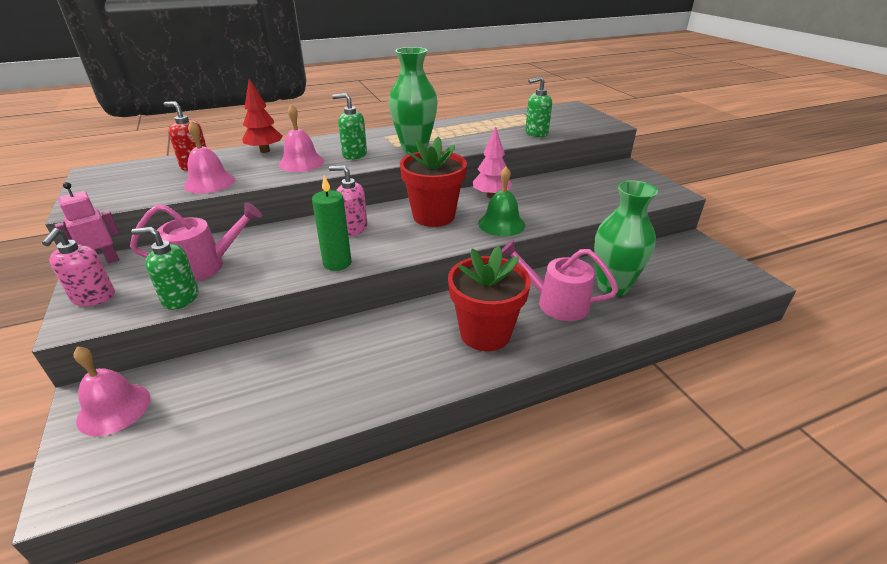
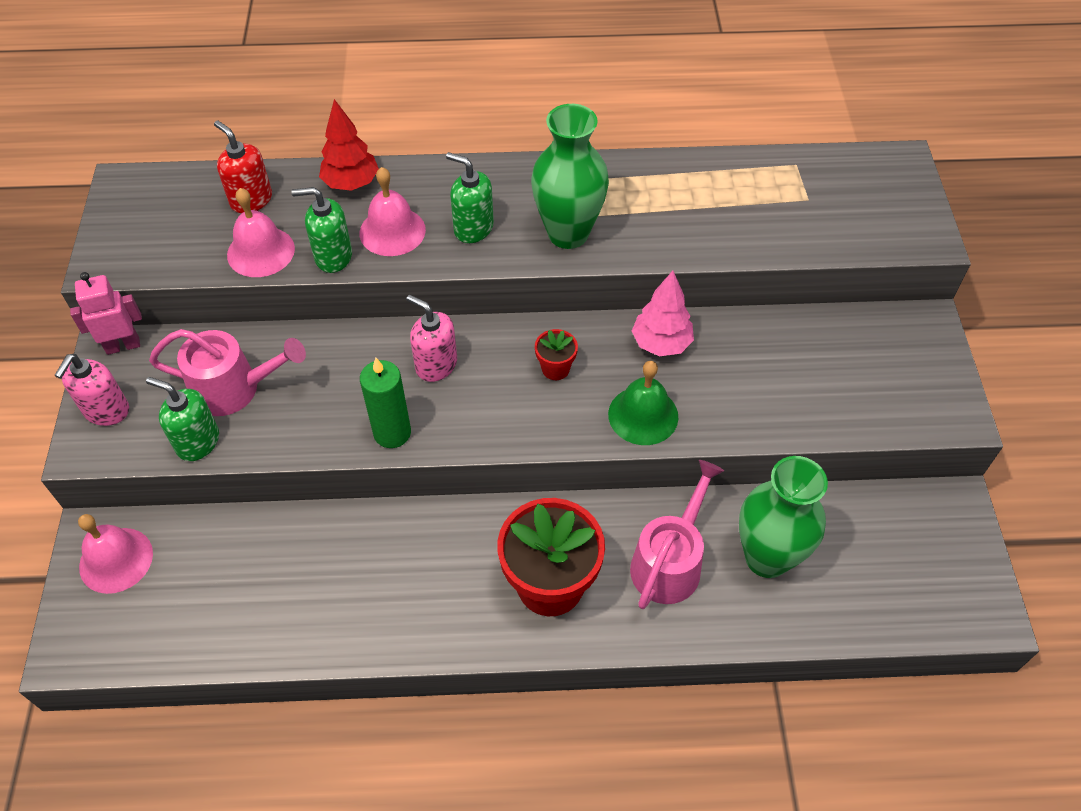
camera: 20 degrees right, 20 degrees up
red flower pot [400,136,467,227] -> red flower pot [535,329,578,380], size x0.45
pink watering can [502,240,618,321] -> pink watering can turned 75 degrees clockwise [630,460,724,609]
green soap dispenser [525,77,552,137] -> green soap dispenser moved to [291,187,352,273]

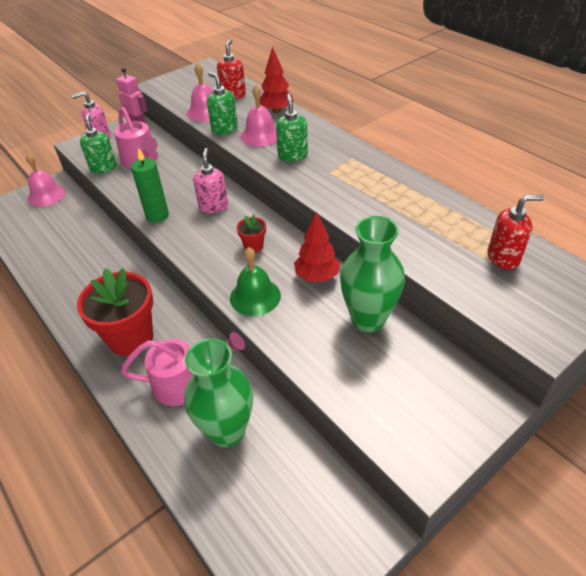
camera: 55 degrees right, 10 degrees down
green vase [531,104,609,249] -> green vase moved to [340,216,405,332]
pink tree [632,271,694,356] -> red tree [294,212,340,282]
none -> red soap dispenser [487,195,544,269]

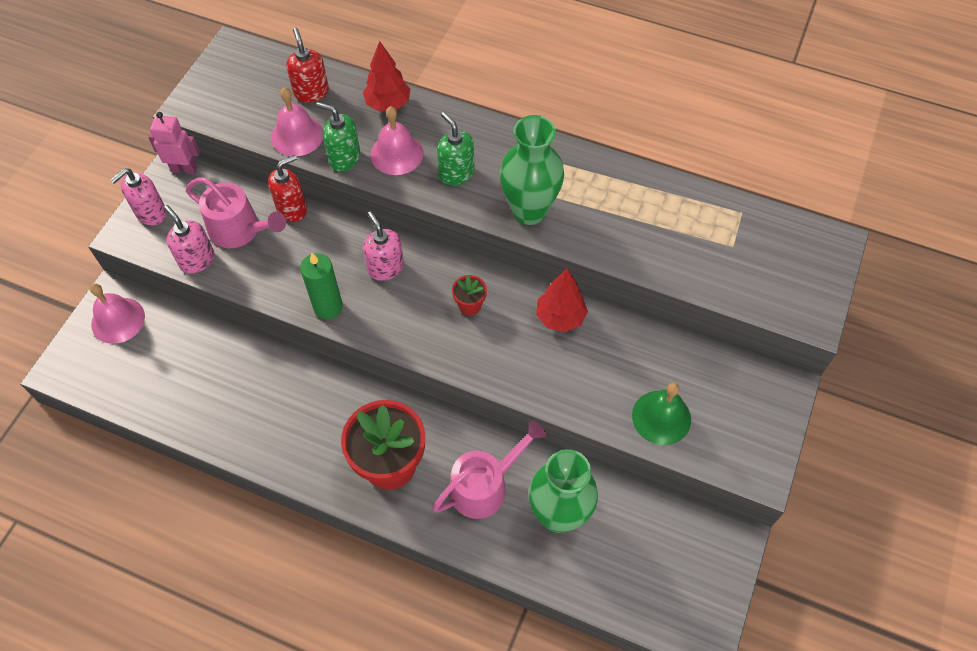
camera: 30 degrees left, 15 degrees up
green soap dispenser [80,113,117,173] -> pink soap dispenser [164,205,215,273]
green bell [230,247,281,316] -> green bell moved to [632,383,691,445]
green vase [340,216,405,332] -> green vase moved to [500,115,564,225]
red soap dispenser [487,195,544,269] -> red soap dispenser moved to [268,155,307,222]

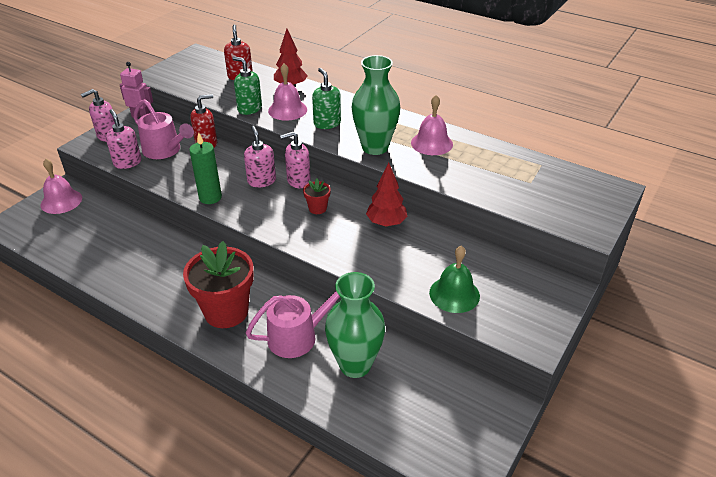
camera: 10 degrees right, 20 degrees down
pink bell [271,87,323,156] -> pink bell moved to [411,95,453,155]
none -> pink soap dispenser [280,132,311,188]

